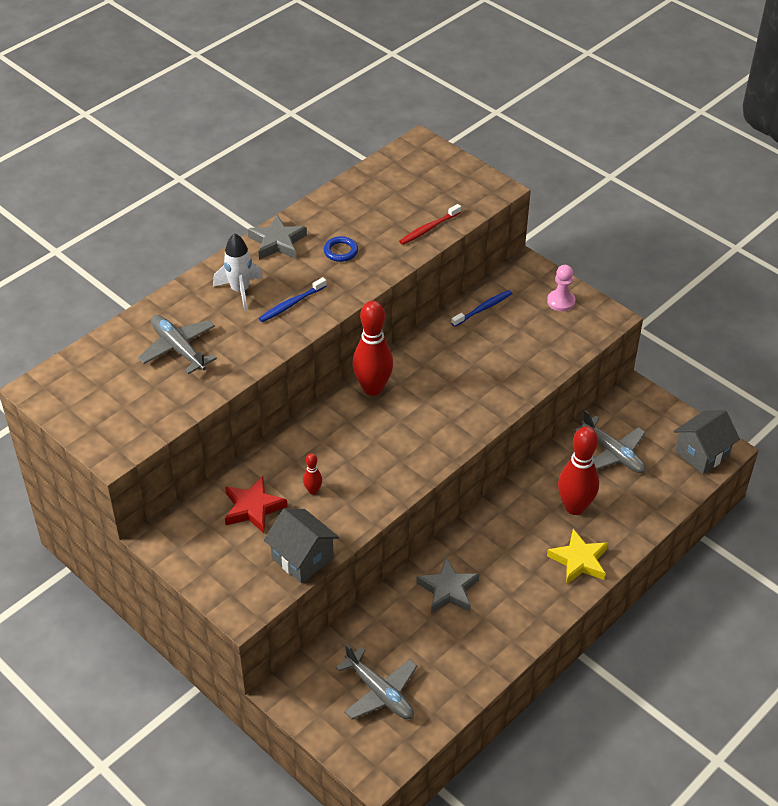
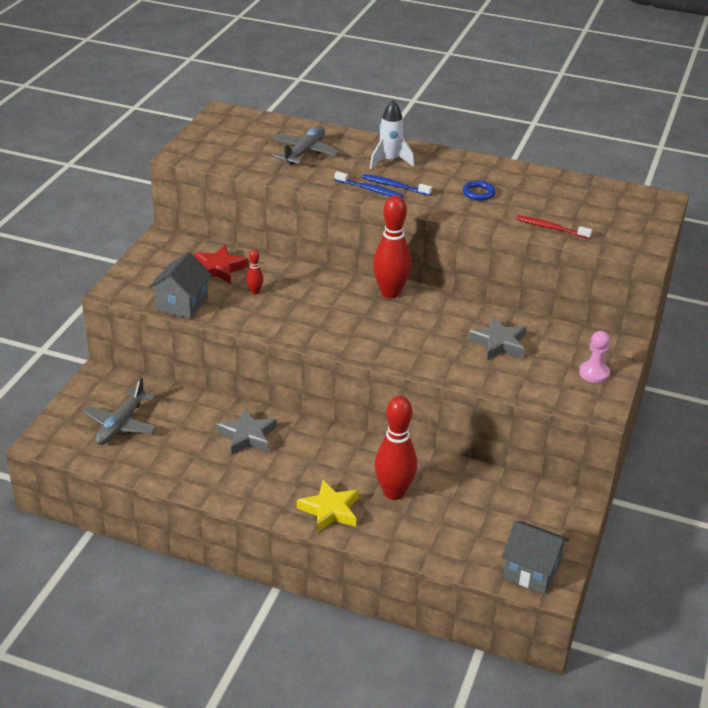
camera: 65 degrees right, 10 degrees down
grey star [248,215,307,260] -> grey star moved to [468,316,526,360]
blue toothbrush [451,290,512,327] -> blue toothbrush moved to [335,171,403,198]
grey plane [574,410,646,473] -> none

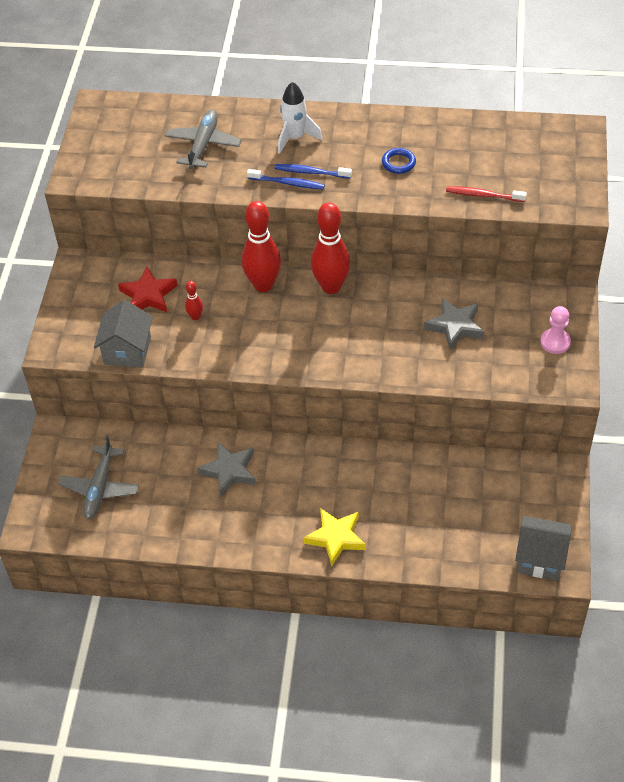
camera: 10 degrees left, 15 degrees up
red bowling pin [375,396,417,500] -> red bowling pin moved to [241,201,281,292]

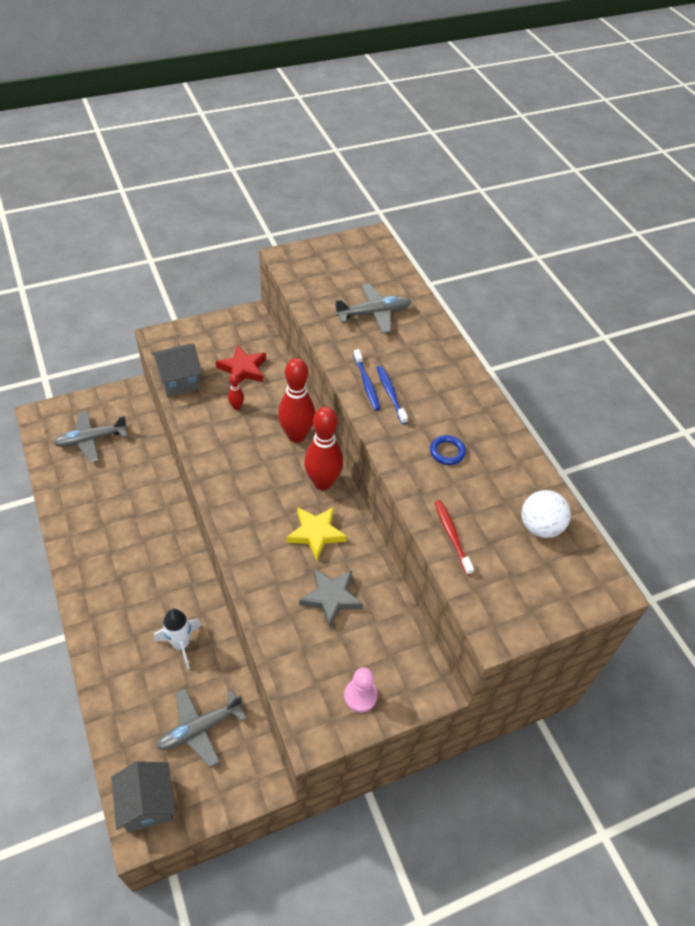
camera: 55 degrees right, 0 degrees up
grey star [197,442,256,497] -> none
white rocket [278,82,322,154] -> white rocket moved to [154,609,202,670]
yellow star [303,508,366,566] -> yellow star moved to [286,507,347,560]
none -> grey plane [156,688,247,767]
none -> white ball [522,490,571,538]

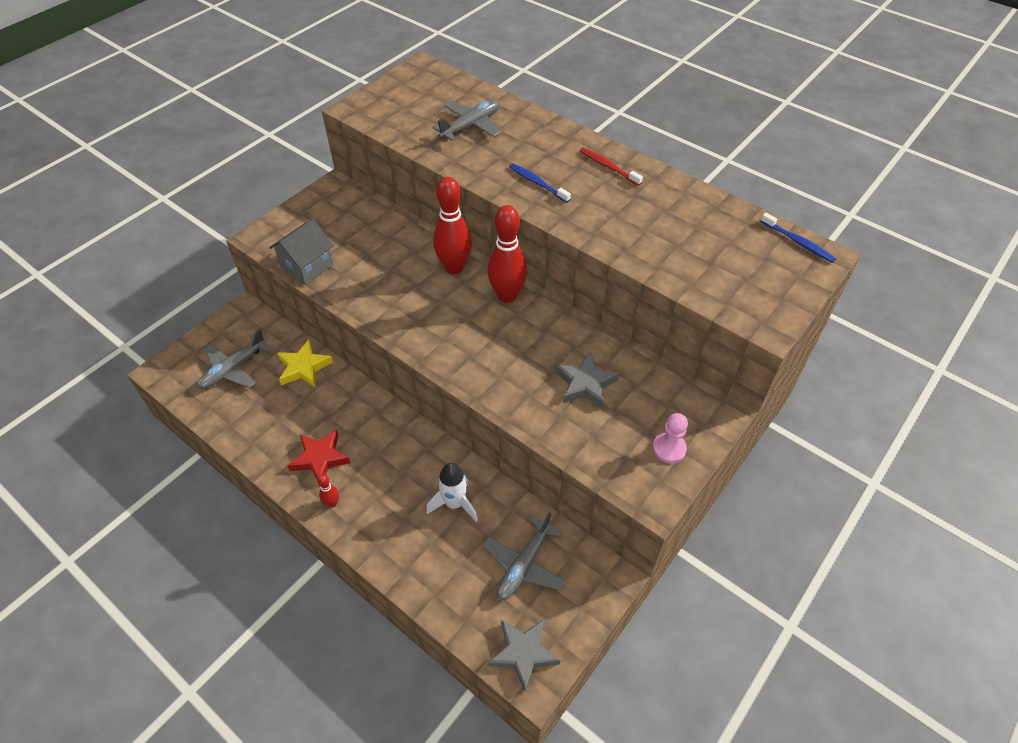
camera: 25 degrees left, 0 degrees up
grey house [111,761,175,833] -> grey star [488,619,560,692]
red star [216,345,266,383] -> red star moved to [287,429,351,479]
red bowling pin [228,374,244,410] -> red bowling pin moved to [317,474,339,508]
yellow star [286,507,347,560] -> yellow star moved to [277,340,333,387]
blue toothbrush [353,349,380,411] -> blue toothbrush moved to [761,213,836,263]
blue ring [430,435,466,465] -> none
red toothbrush [435,500,474,575] -> red toothbrush moved to [580,148,643,186]
white ball [522,490,571,538] -> none

